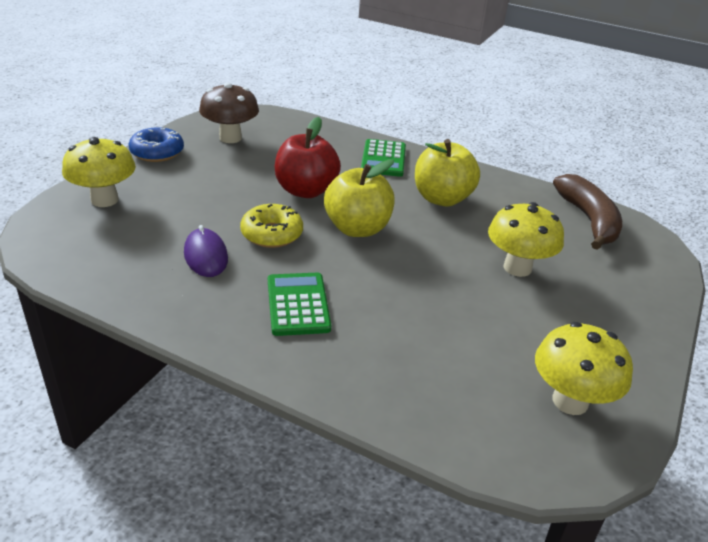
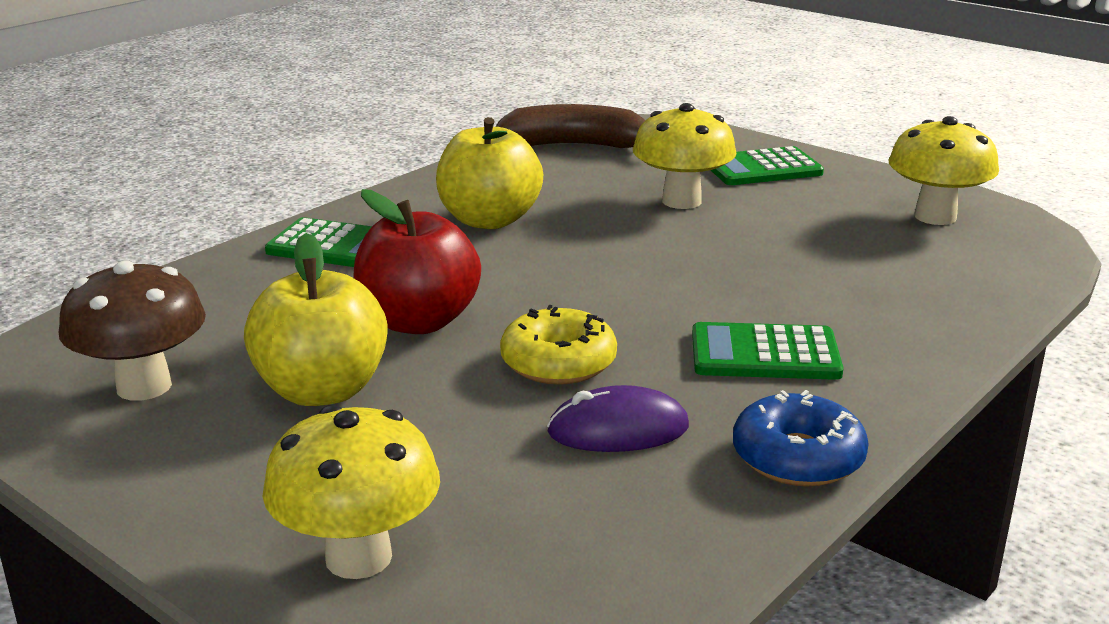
camera: 75 degrees left, 10 degrees down
blue donut [129,127,184,162] -> blue donut moved to [733,390,869,487]
yellow apple [324,159,395,237] -> yellow apple moved to [244,233,387,406]
none -> green calculator [711,146,824,185]

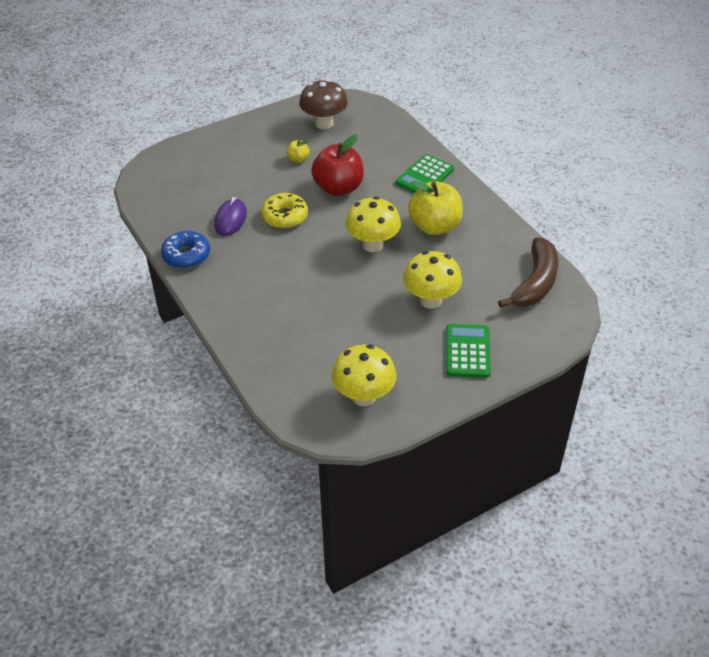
camera: 110 degrees right, 20 degrees up
yellow apple [244,233,387,406] -> yellow apple [287,140,310,163], size x0.46
yellow mushroom [262,405,440,579] -> yellow mushroom moved to [345,197,401,252]
green calculator [692,322,843,380] -> none

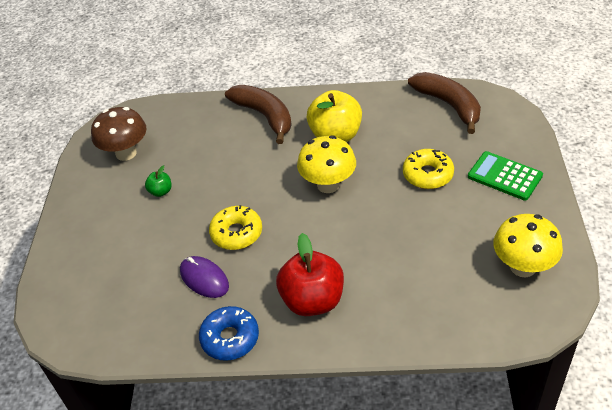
camera: 55 degrees left, 0 degrees up
yellow apple [287,140,310,163] -> green apple [145,165,172,197]
red apple [311,134,364,196] -> red apple moved to [276,233,344,316]
green calculator [395,154,454,193] -> brown banana [225,85,292,144]
yellow mushroom [403,251,462,309] -> yellow donut [403,149,454,189]

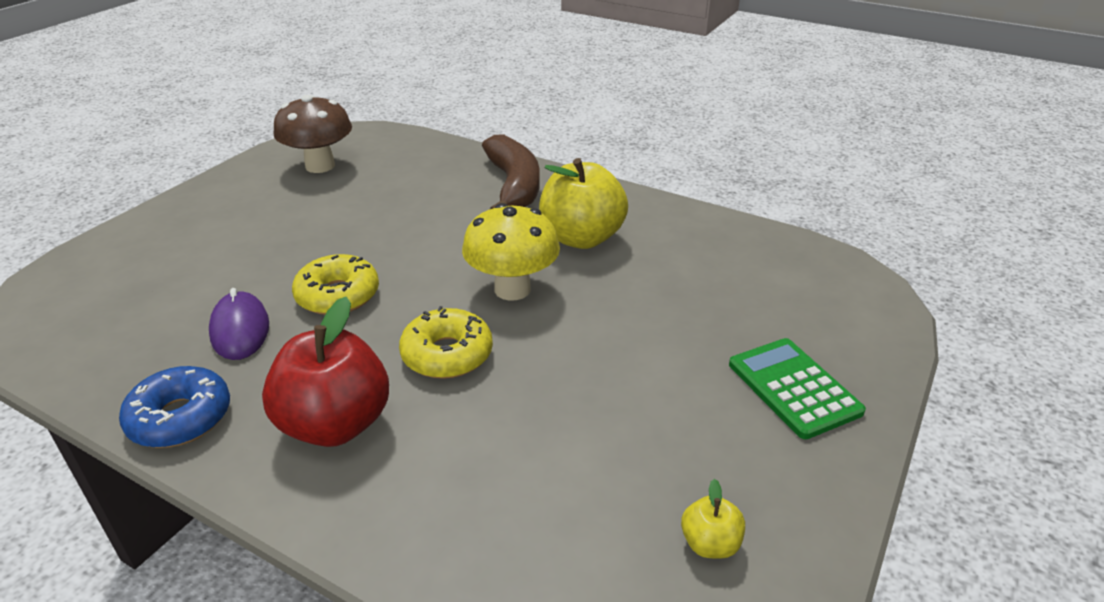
camera: 25 degrees right, 10 degrees down
green apple [145,165,172,197] -> none
yellow donut [403,149,454,189] -> yellow donut moved to [399,306,493,379]
brown banana [408,72,481,134] -> none
yellow mushroom [493,214,563,277] -> yellow apple [681,479,745,559]

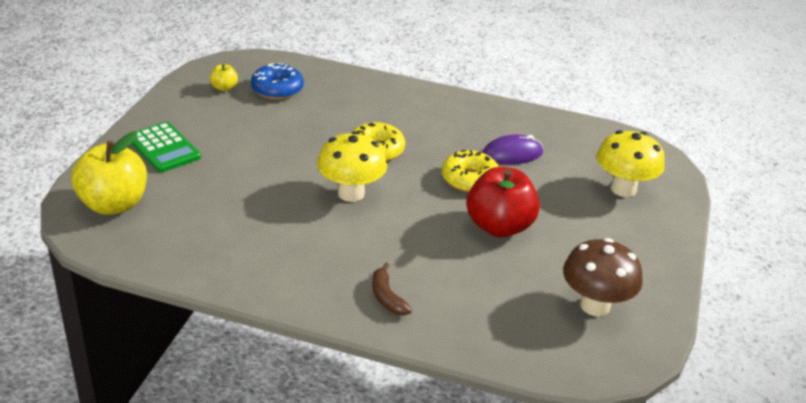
camera: 165 degrees right, 0 degrees up
blue donut [119,366,230,448] -> blue donut moved to [251,63,304,100]
purple mouse [209,288,269,360] -> purple mouse turned 75 degrees counterclockwise [483,135,543,164]
red apple [262,297,389,447] -> red apple moved to [467,167,540,237]
brown banana [482,135,540,209] -> brown banana [372,263,412,316], size x0.51
yellow apple [539,158,628,249] -> yellow apple moved to [71,131,147,215]
none -> yellow mushroom [597,130,665,197]

